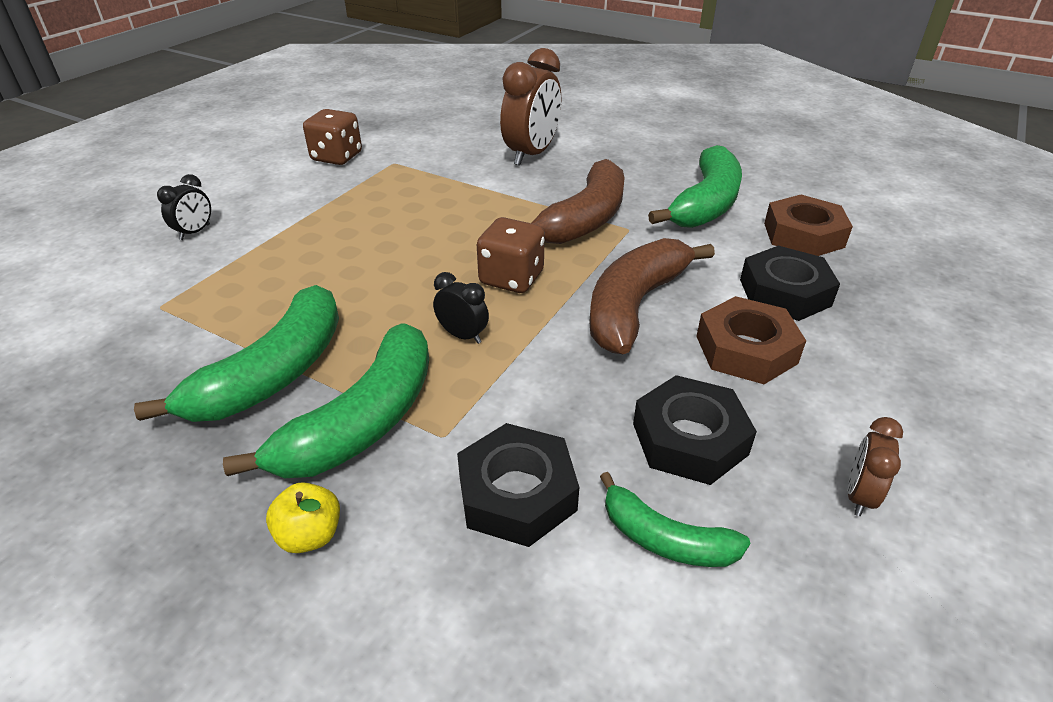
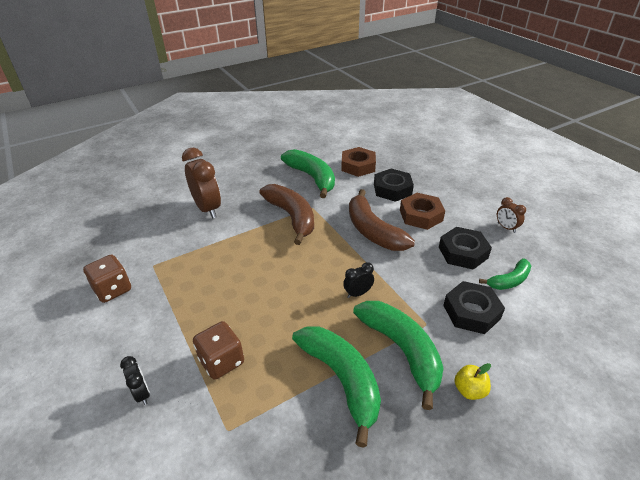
camera: 60 degrees left, 0 degrees up
brown dice [477,217,545,293] -> brown dice moved to [193,321,244,380]

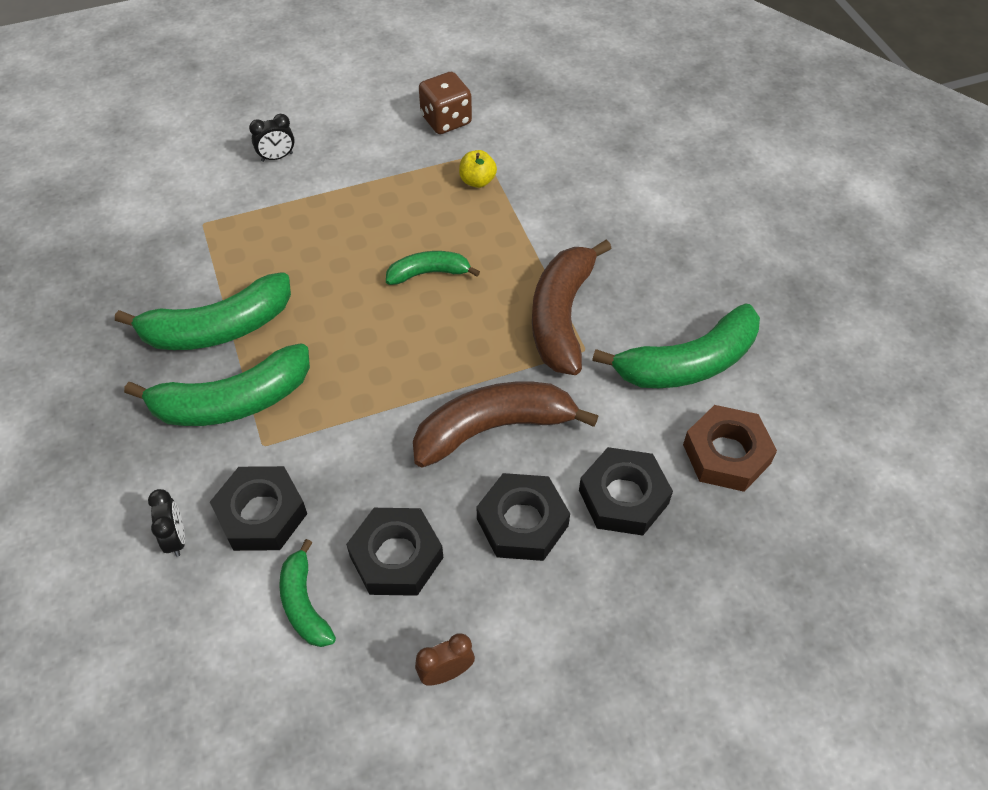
camera: 100 degrees right, 15 degrees up
brown clock [182,148,221,219] -> none
brown dice [193,321,244,380] -> none
brown banana [259,184,314,245] -> brown banana turned 120 degrees clockwise [532,240,612,375]
black clock [343,262,374,298] -> black clock moved to [148,489,185,557]
brown nut [400,193,445,230] -> black nut [477,473,570,561]
yellow apple [454,363,491,400] -> yellow apple moved to [459,150,497,188]
none -> green banana [386,251,480,285]

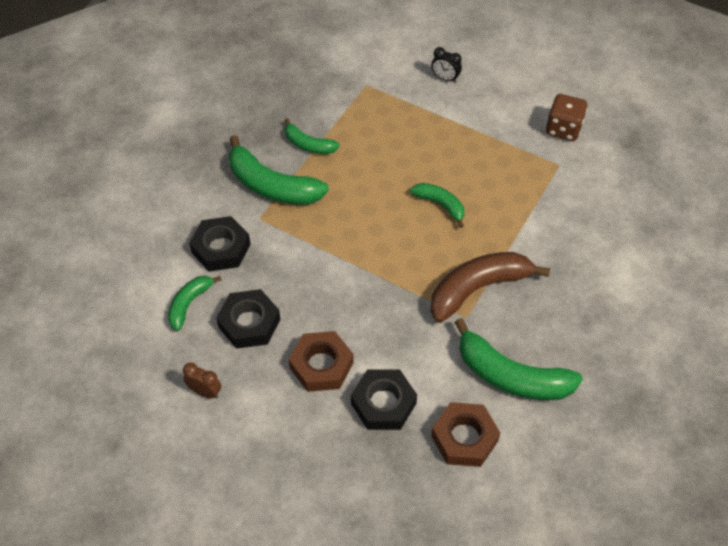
camera: 50 degrees right, 0 degrees up
green banana [115,272,291,350] -> green banana [284,118,340,154], size x0.56
black clock [148,489,185,557] -> none
brown banana [413,382,598,468] -> none
yellow apple [459,150,497,188] -> none
black nut [477,473,570,561] -> brown nut [289,331,354,392]

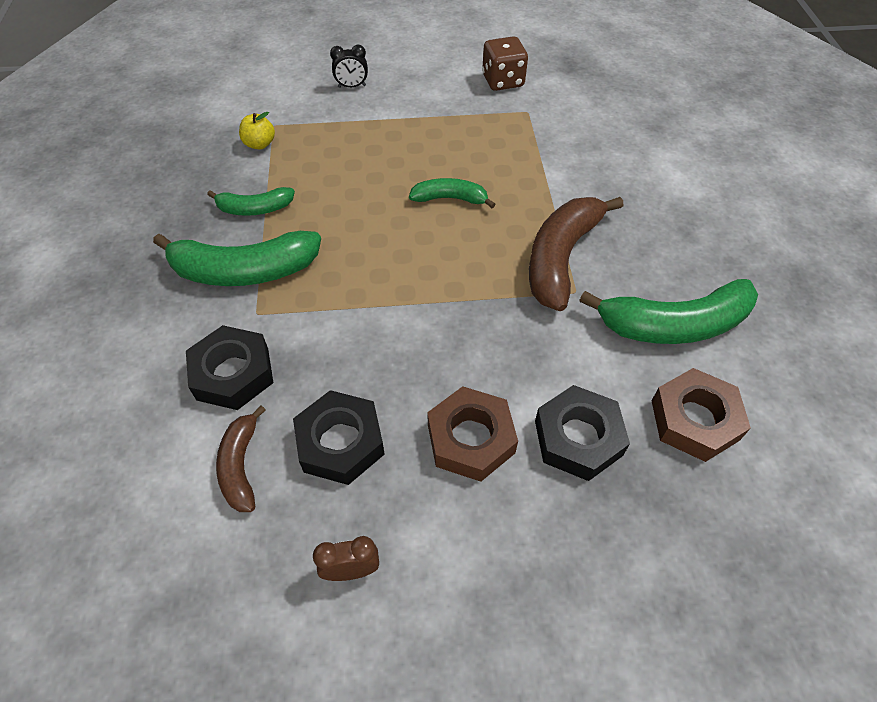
camera: 35 degrees left, 0 degrees up
green banana [168,276,222,331] -> brown banana [216,405,266,512]
none -> yellow apple [239,112,275,149]

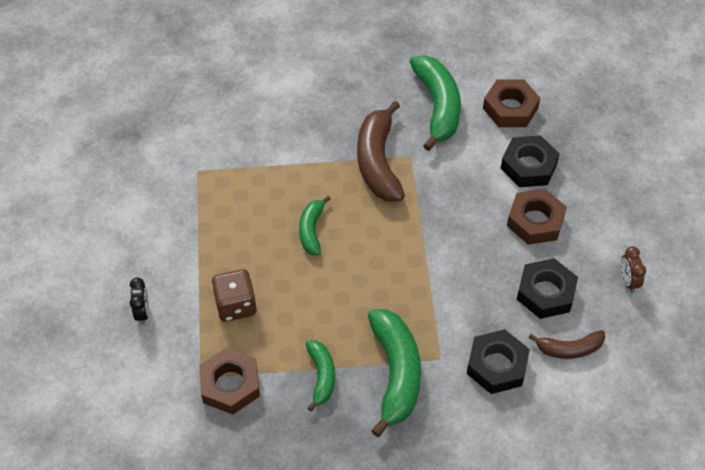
camera: 90 degrees left, 0 degrees up
yellow apple [239,112,275,149] -> brown nut [199,348,260,415]
brown dice [482,36,528,91] -> brown dice moved to [212,269,257,322]
brown banana [529,197,623,311] -> brown banana turned 60 degrees clockwise [357,101,405,202]

